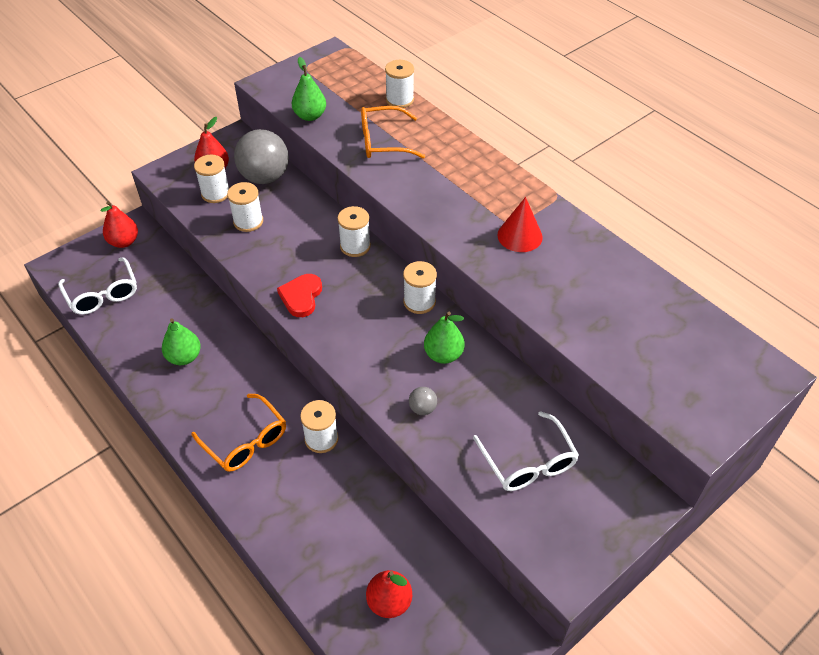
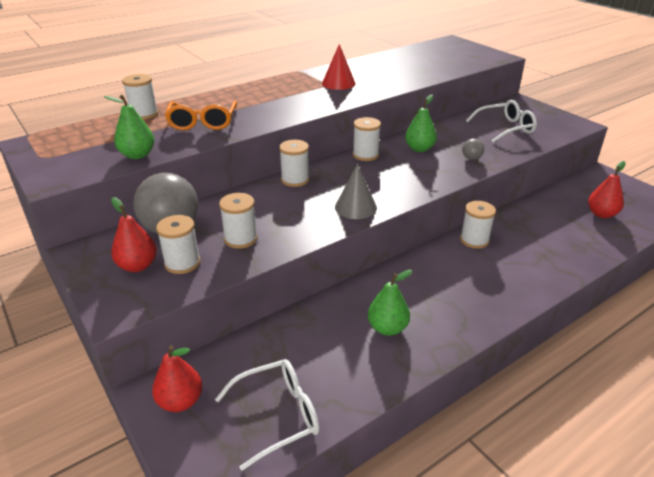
camera: 85 degrees left, 15 degrees down
orange glasses [191,394,286,472] -> none
red heart [277,274,322,317] -> grey cone [335,164,377,219]

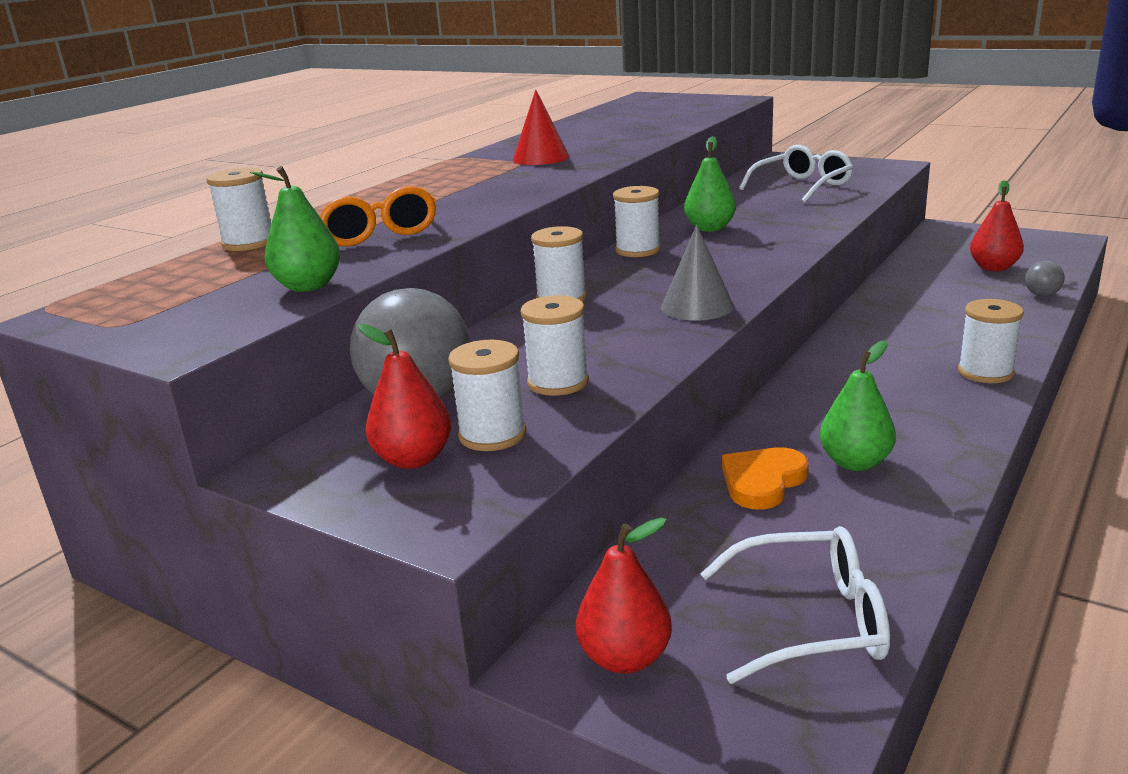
camera: 20 degrees left, 10 degrees down
white glasses [215,359,320,471] -> white glasses turned 45 degrees clockwise [700,526,890,684]
white spool [460,201,496,249] -> white spool moved to [958,299,1024,383]
grey ball [462,138,484,160] -> grey ball moved to [1025,261,1065,297]
none -> orange heart [722,447,809,510]

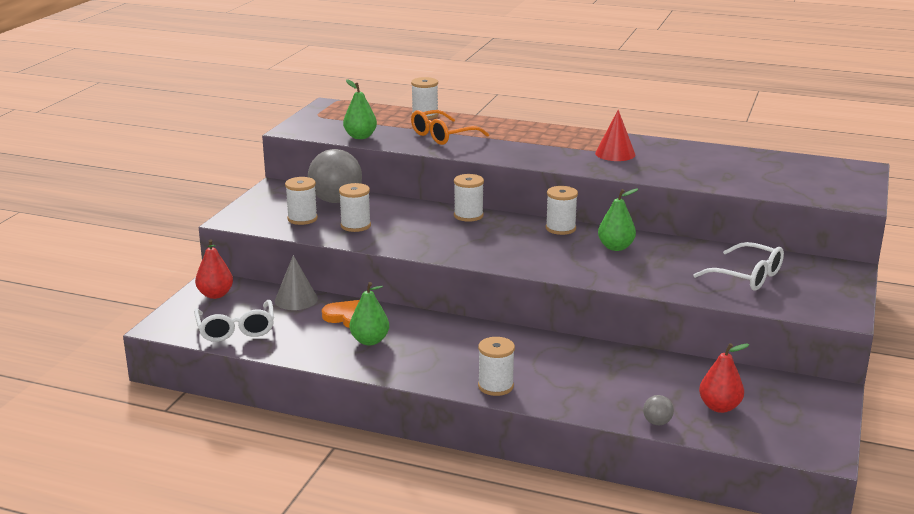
camera: 75 degrees right, 0 degrees up
red pear [358,324,451,469] -> none
grey cone [661,225,734,321] -> grey cone moved to [275,255,318,310]

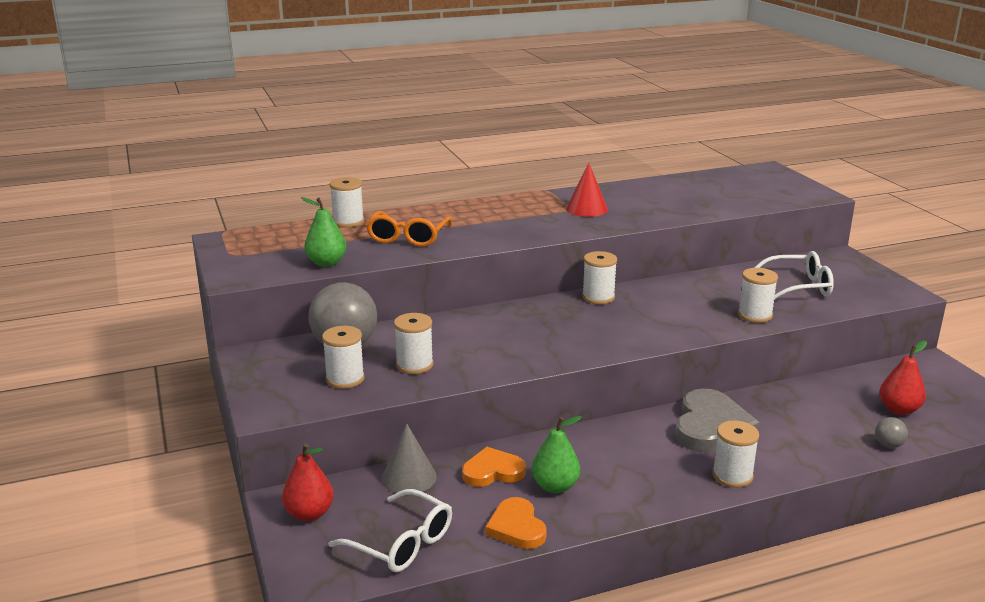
camera: 40 degrees left, 0 degrees up
white spool [454,174,484,222] -> white spool moved to [738,268,778,323]
green pear [598,189,638,251] -> none
none -> orange heart [485,497,547,549]
none -> grey heart [675,388,760,452]

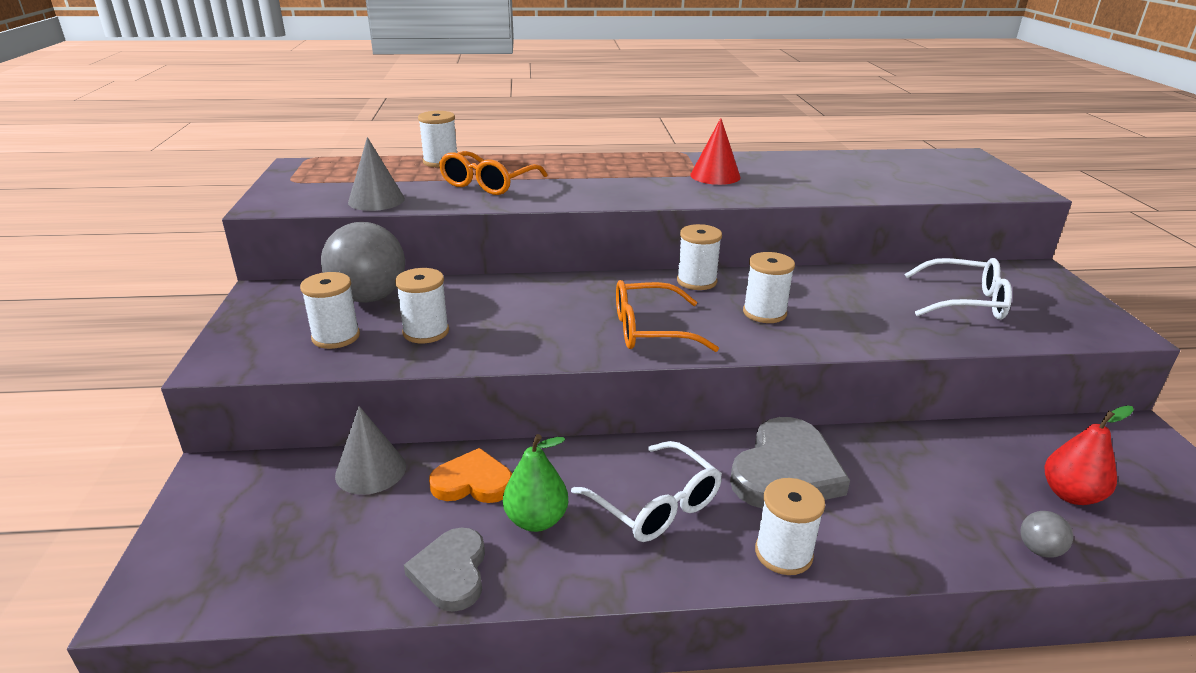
camera: 15 degrees right, 5 degrees up
red pear [282,443,334,521] -> none
green pear [301,197,346,267] -> grey cone [348,137,405,211]
white glasses [328,489,452,572] -> white glasses moved to [571,441,722,542]
orange heart [485,497,547,549] -> grey heart [404,528,485,612]
white spool [738,268,778,323] -> white spool moved to [743,252,795,323]
none -> orange glasses [616,280,719,352]

